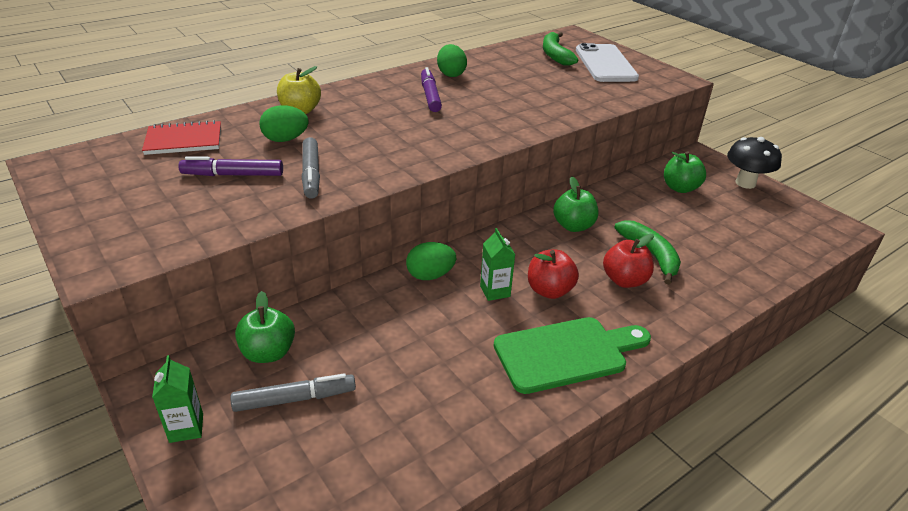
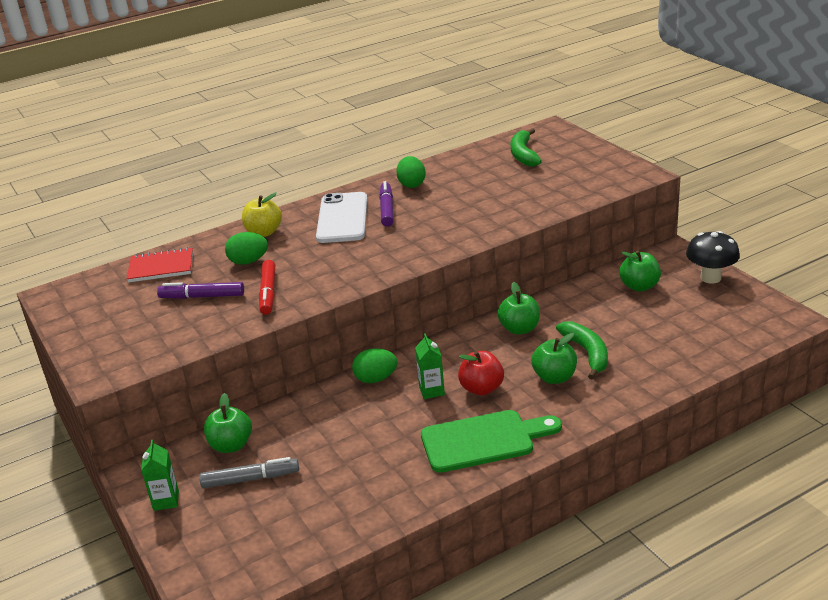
camera: 10 degrees right, 5 degrees down
grey marker [302,137,320,199] -> red marker [259,260,275,315]
white phone [576,43,639,82] -> white phone moved to [316,192,367,243]
red apple [603,234,654,288] -> green apple [531,333,577,384]

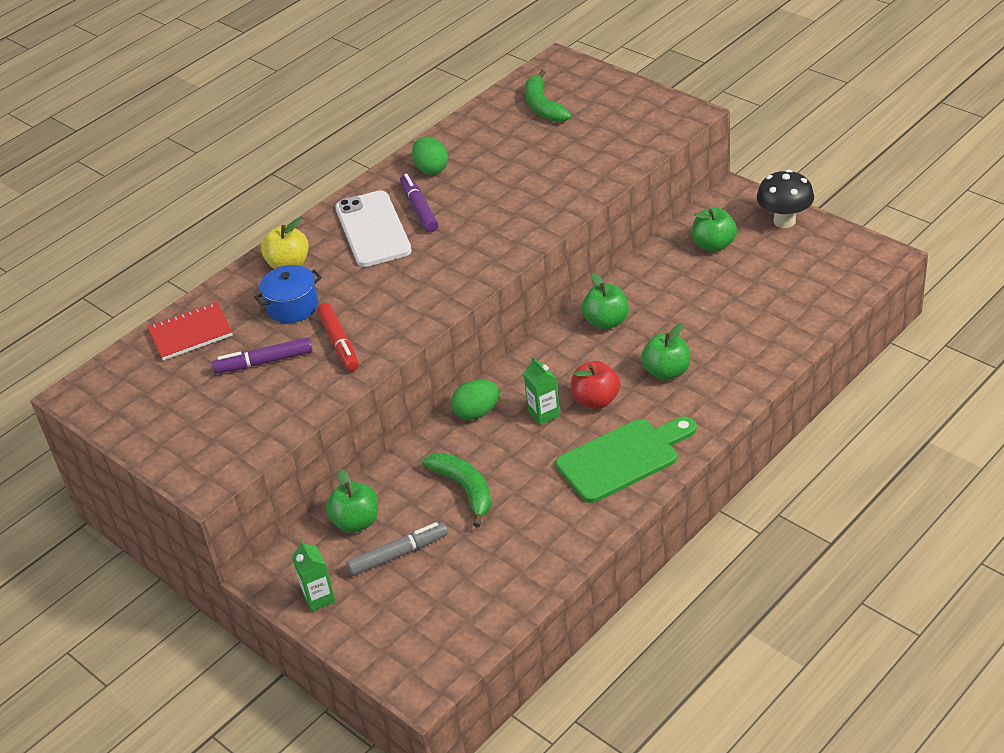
camera: 15 degrees left, 10 degrees up
green egg [225,232,268,265] -> blue pot [254,265,322,323]
green banana [556,322,608,380] -> green banana moved to [423,453,491,527]

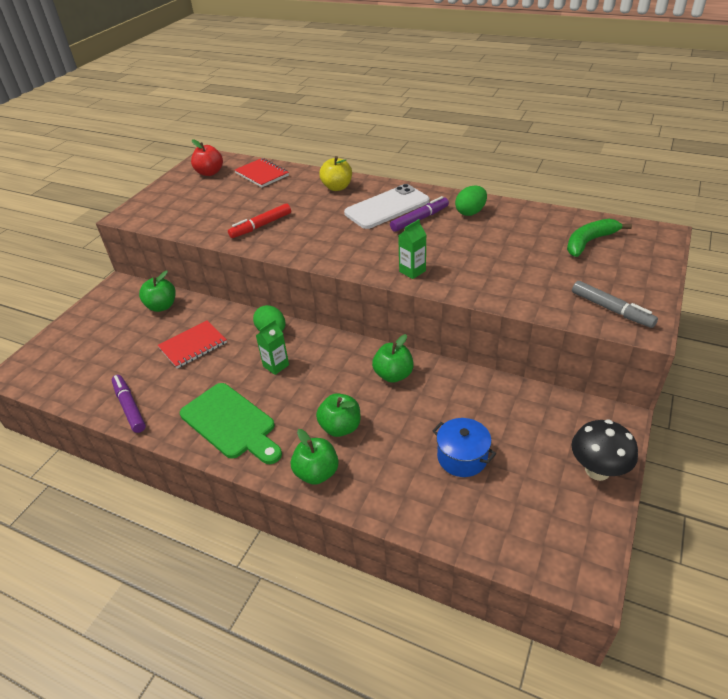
camera: 70 degrees right, 0 degrees up
purple marker [212,337,313,374] -> purple marker moved to [112,375,146,433]
blue pot [254,265,322,323] -> blue pot moved to [432,418,496,477]
green carton [292,540,336,612] -> green carton moved to [398,219,427,279]
grey marker [346,522,448,576] -> grey marker moved to [572,281,658,328]
green banana [423,453,491,527] -> red notebook [158,321,227,369]
red apple [571,361,620,409] -> red apple moved to [191,139,223,176]
green apple [691,208,737,252] -> green apple moved to [291,429,339,485]

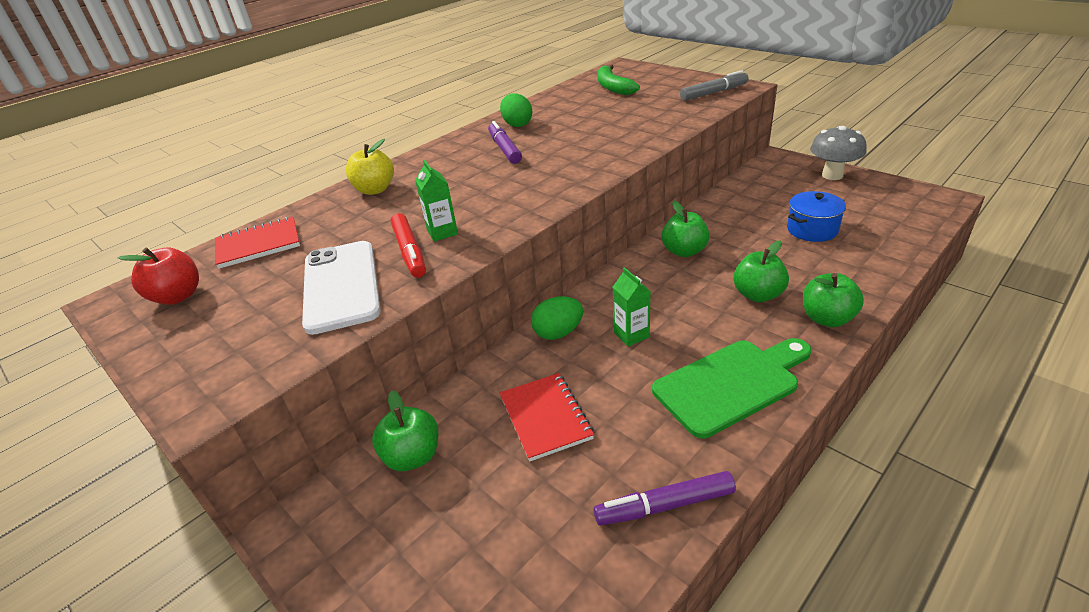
camera: 70 degrees left, 5 degrees down
white phone [344,184,430,229] -> white phone moved to [302,241,381,335]
green carton [398,219,427,279] -> green carton moved to [415,160,458,242]
black mushroom [571,420,638,481] -> grey mushroom [810,126,867,180]

